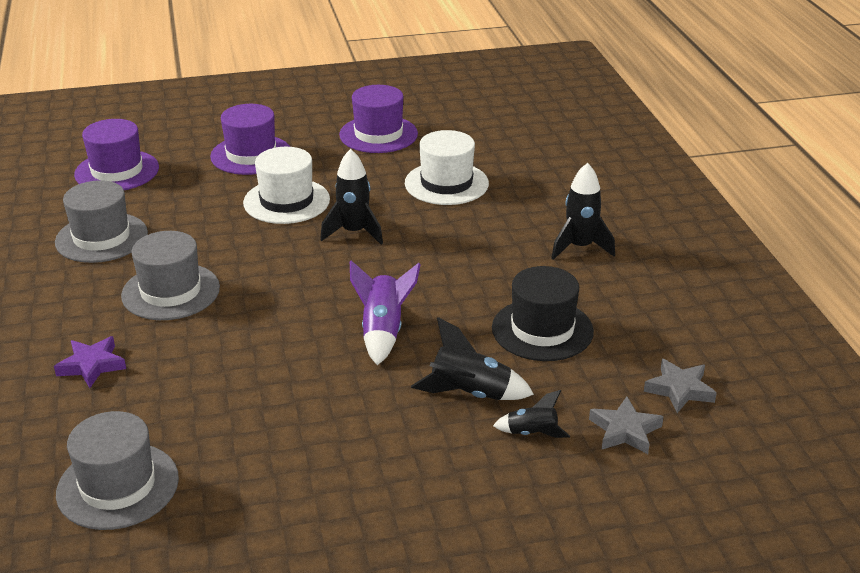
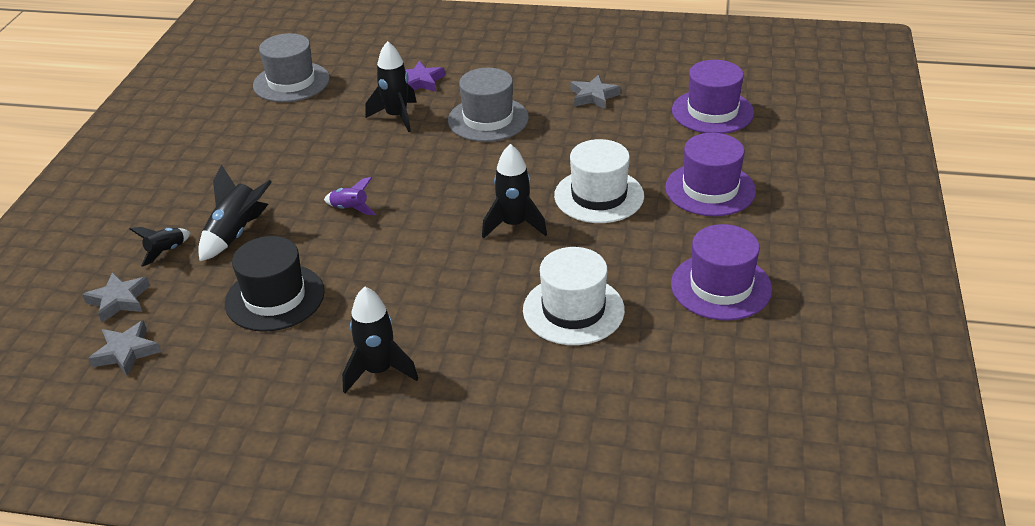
camera: 115 degrees right, 5 degrees up
grey hat [55,180,148,263] -> grey star [571,75,621,109]
purple rocket [350,260,421,365] -> purple rocket [324,177,375,215], size x0.61
none -> black rocket [365,41,417,132]

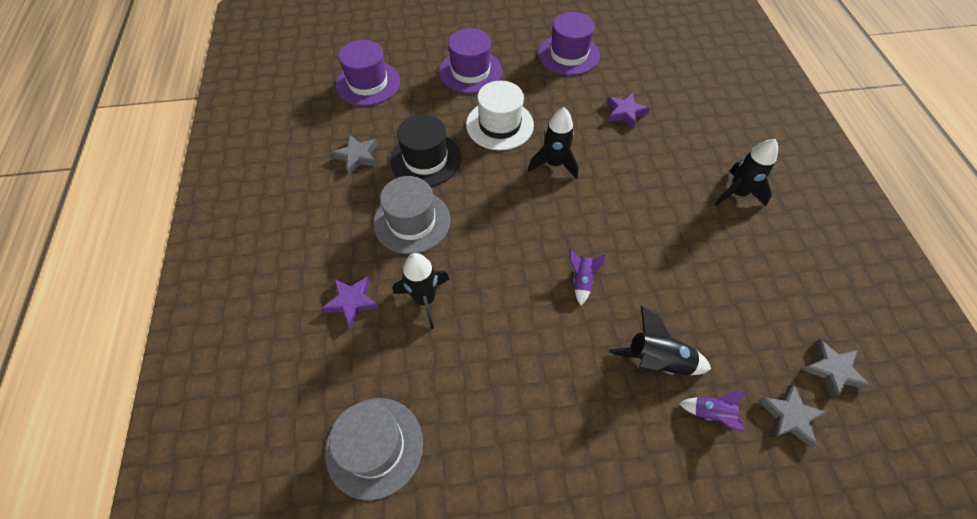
camera: 110 degrees left, 20 degrees up
black rocket [129,227,191,267] -> purple rocket [679,391,747,432]
black hat [225,236,325,332] -> black hat moved to [390,114,461,187]
white hat [523,247,625,345] -> purple star [606,92,650,129]

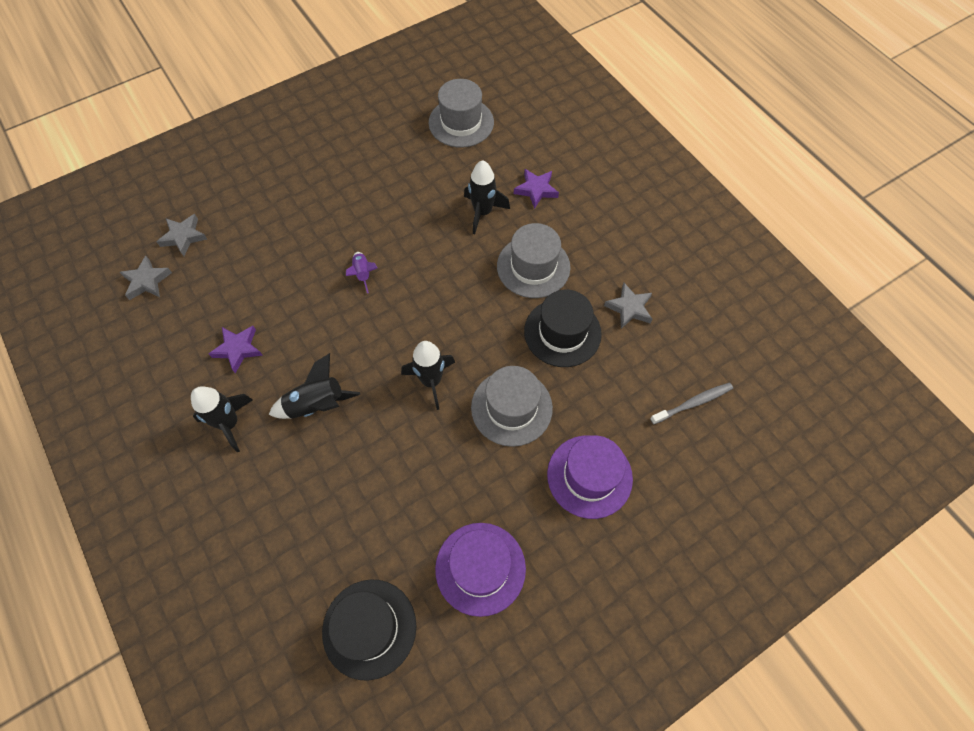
camera: 155 degrees right, 5 degrees up
purple hat [336,40,400,106] -> grey toothbrush [650,383,733,424]
white hat [466,81,534,150] -> grey hat [471,366,553,447]
purple star [606,92,650,129] -> purple star moved to [209,326,263,373]
black rocket [609,306,711,376] -> black rocket moved to [269,353,360,419]
purple rocket [679,391,747,432] -> none
none -> black hat [322,579,416,681]

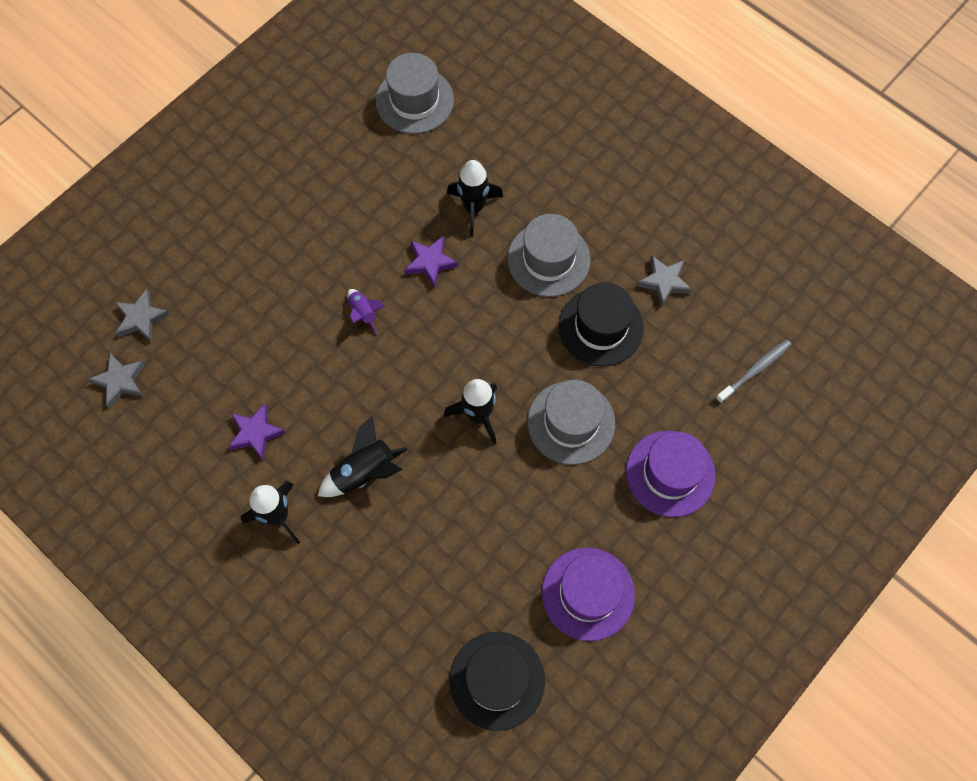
camera: 15 degrees left, 5 degrees up
purple star [514,169,559,209] -> purple star moved to [404,236,458,288]

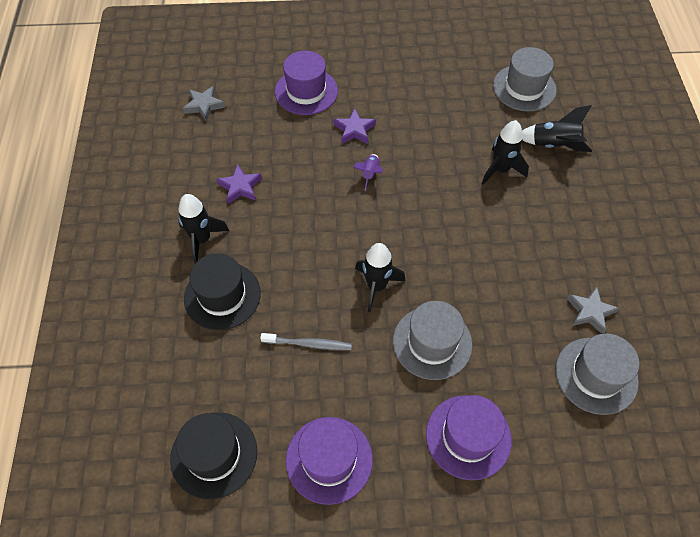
camera: 45 degrees right, 10 degrees down
grey star [115,289,170,342] -> none
black rocket [318,416,408,497] -> black rocket moved to [522,105,592,152]
purple star [404,236,458,288] -> purple star moved to [334,108,376,144]
grey hat [507,214,591,297] -> grey hat moved to [556,333,639,415]
black hat [559,282,644,366] -> black hat moved to [184,254,261,330]
grey toothbrush [716,339,792,403] -> grey toothbrush moved to [260,333,352,350]
none -> purple hat [275,51,338,115]

